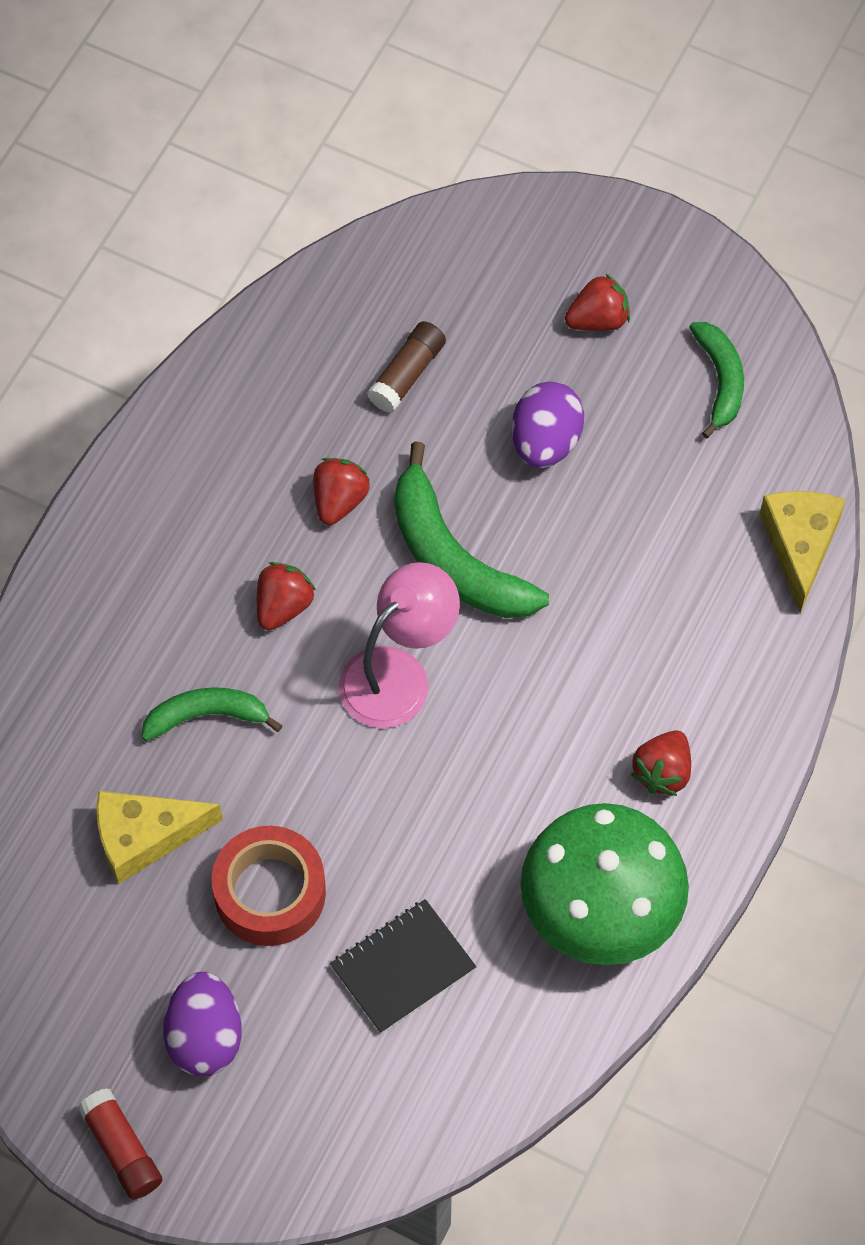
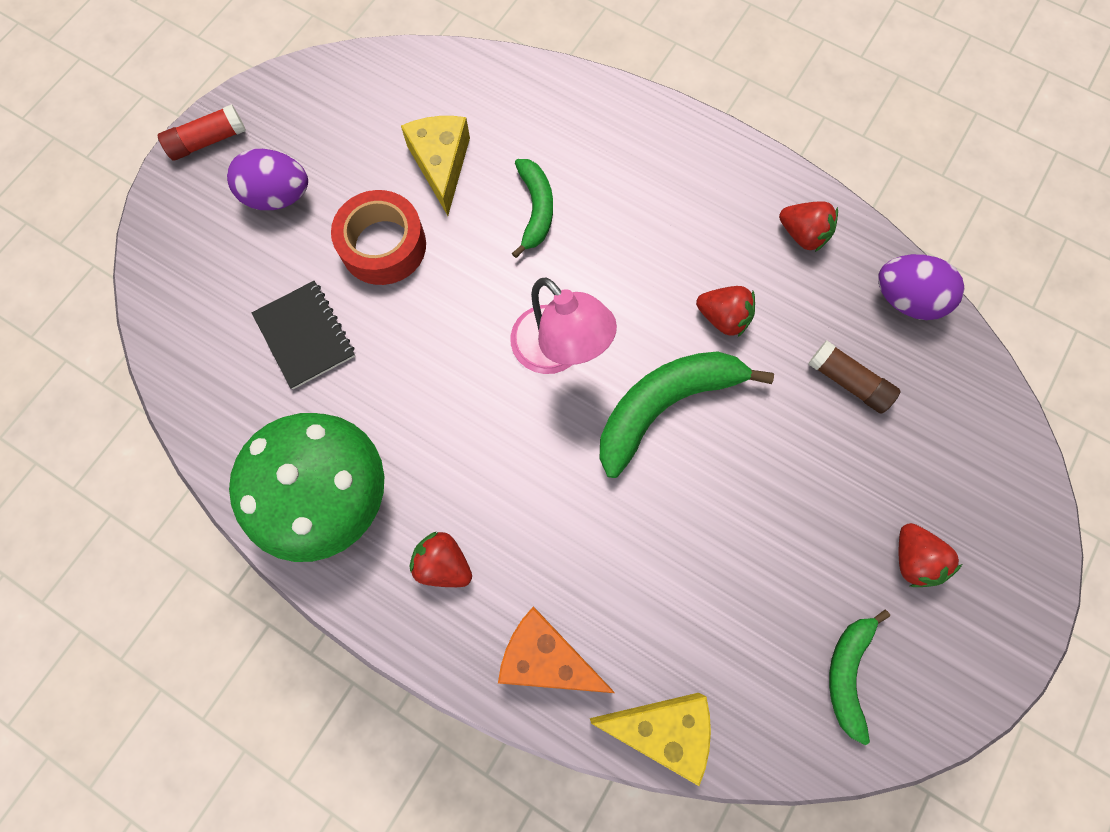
camera: 95 degrees right, 10 degrees up
red strawberry [257,562,316,631] -> red strawberry moved to [779,201,838,252]
purple egg [512,381,584,468] -> purple egg moved to [878,254,965,320]
green banana [689,322,744,438] -> green banana turned 105 degrees clockwise [829,610,890,745]
none -> orange cheese [498,607,615,693]

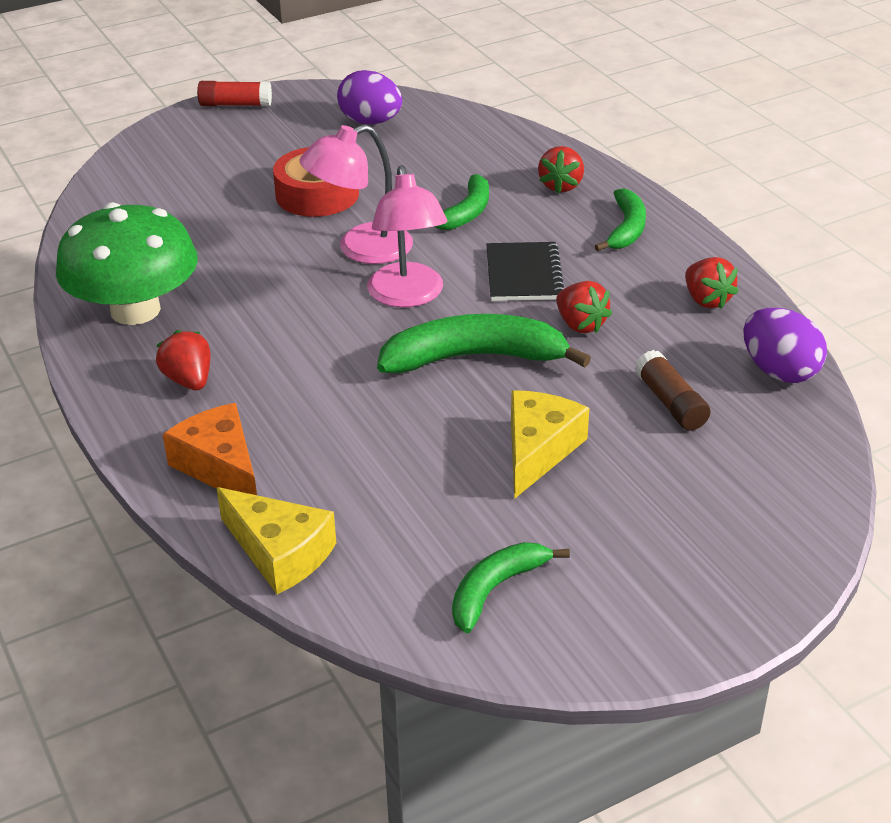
camera: 30 degrees right, 35 degrees down
purple egg [227,149,308,210] -> purple egg moved to [337,70,402,124]
black notebook [252,281,355,389] -> black notebook moved to [486,242,564,301]
yellow cheese [401,116,470,216] -> yellow cheese moved to [511,390,589,499]
red strawberry [899,523,962,587] -> red strawberry moved to [538,146,584,193]
none -> pink lamp [299,125,413,264]
none -> green banana [595,188,646,251]

